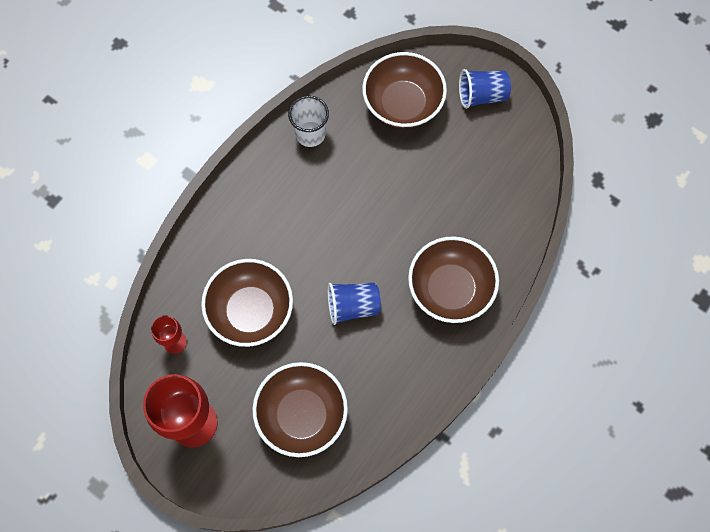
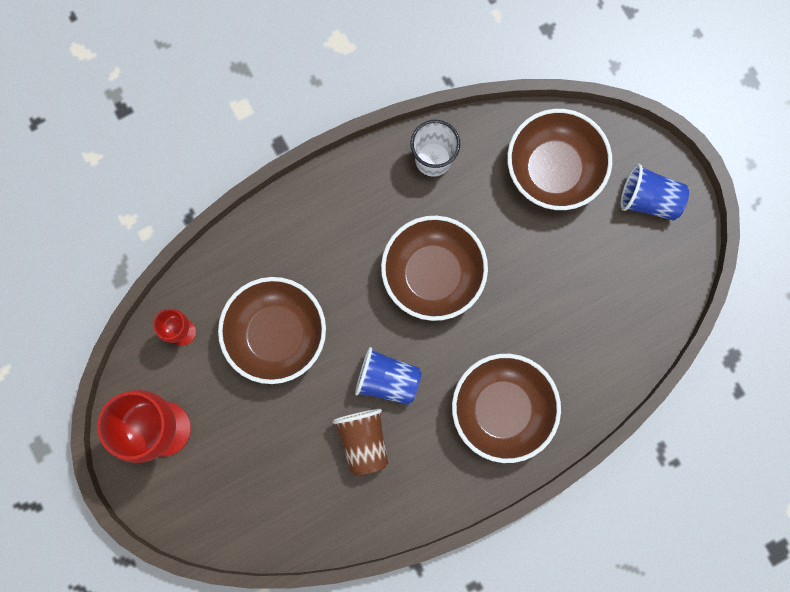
camera: 25 degrees right, 10 degrees up
brown bowl [252,362,348,457] -> brown bowl moved to [381,216,488,321]
none -> brown cup [333,409,389,475]

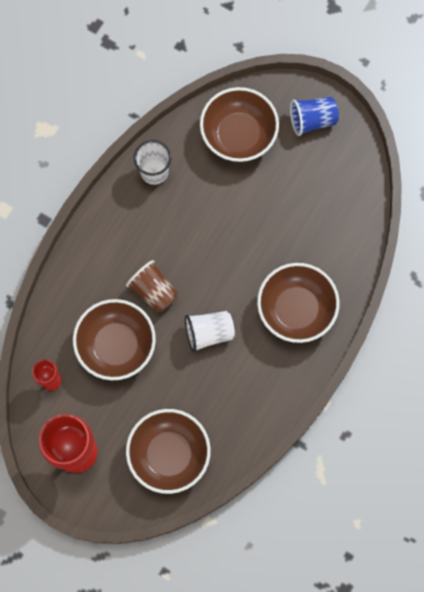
camera: 30 degrees left, 5 degrees down
brown cup [333,409,389,475] -> brown cup moved to [126,260,178,313]
blue cup [355,347,421,405] -> white cup [185,311,235,352]
brown bowl [381,216,488,321] -> brown bowl moved to [126,409,211,494]

